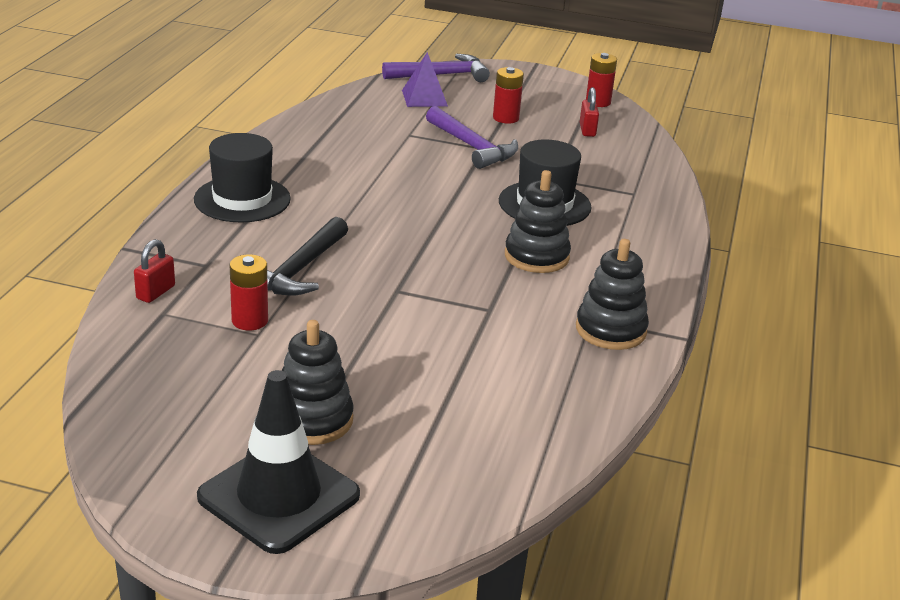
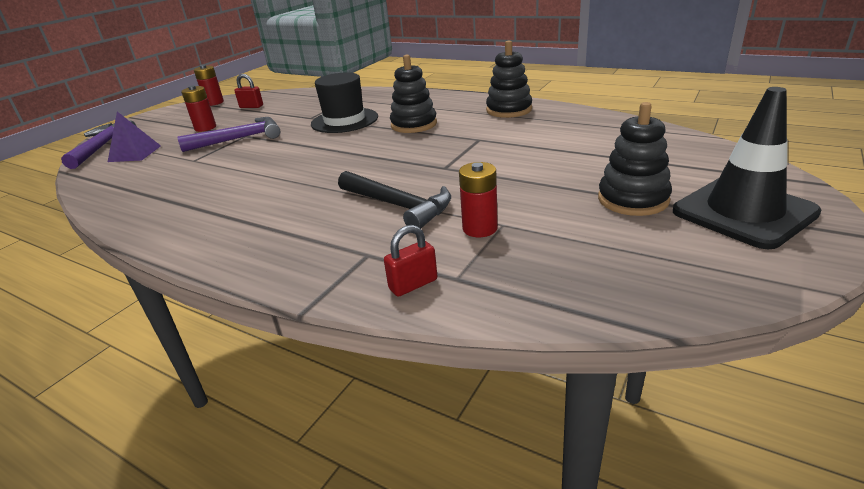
camera: 70 degrees left, 0 degrees up
red padlock [134,239,175,303] -> red padlock turned 75 degrees counterclockwise [384,225,437,297]
black hat [194,133,291,223] -> none

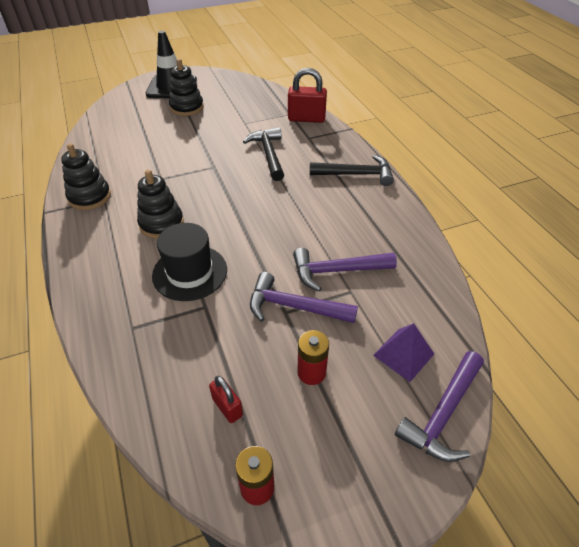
camera: 145 degrees left, 15 degrees up
red padlock [384,225,437,297] -> red padlock [288,68,327,123], size x1.79
red battery [459,162,498,237] -> none
none -> purple hammer [293,248,397,291]
none -> black hammer [310,155,394,186]

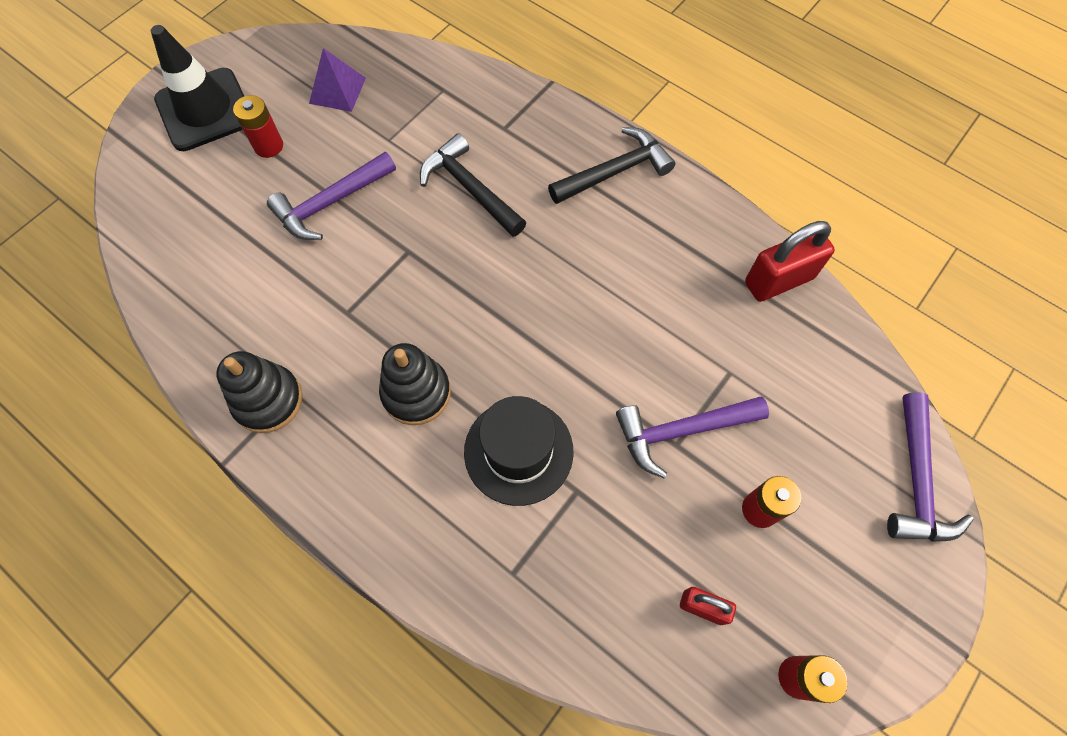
camera: 30 degrees left, 20 degrees up
black stacking toy [169,59,204,116] -> red battery [233,95,283,158]
red padlock [288,68,327,123] -> red padlock moved to [745,221,835,302]
purple hammer [293,248,397,291] -> purple hammer moved to [267,152,396,240]
purple pyramid [373,323,434,382] -> purple pyramid moved to [309,48,366,112]

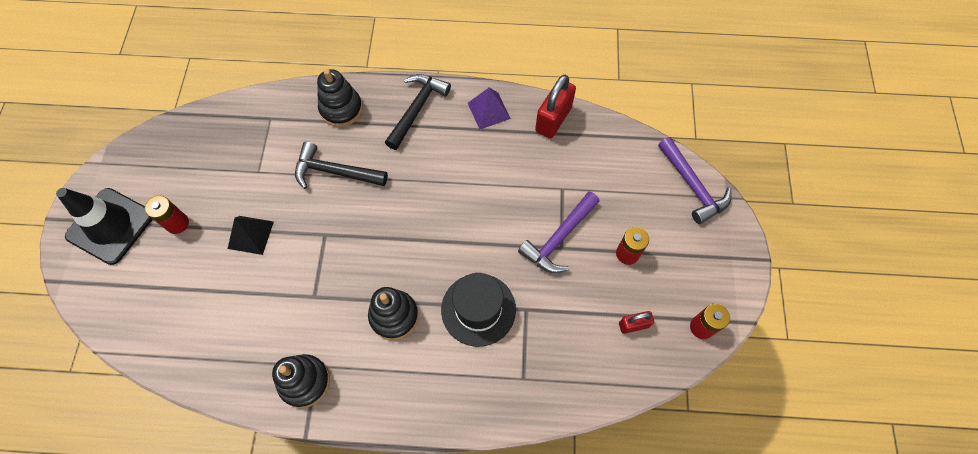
camera: 35 degrees left, 0 degrees up
purple hammer [267,152,396,240] -> black pyramid [228,216,274,255]
purple pyramid [309,48,366,112] -> purple pyramid moved to [468,88,511,130]
none -> black stacking toy [317,69,362,127]

